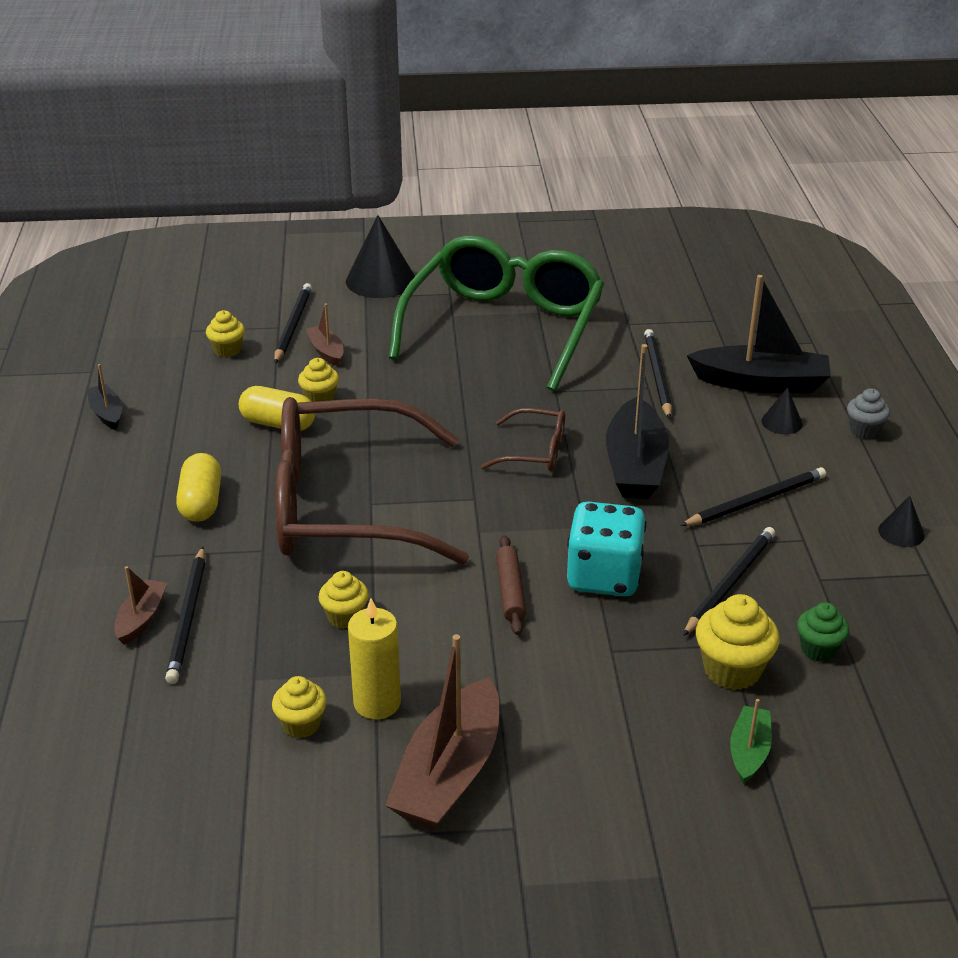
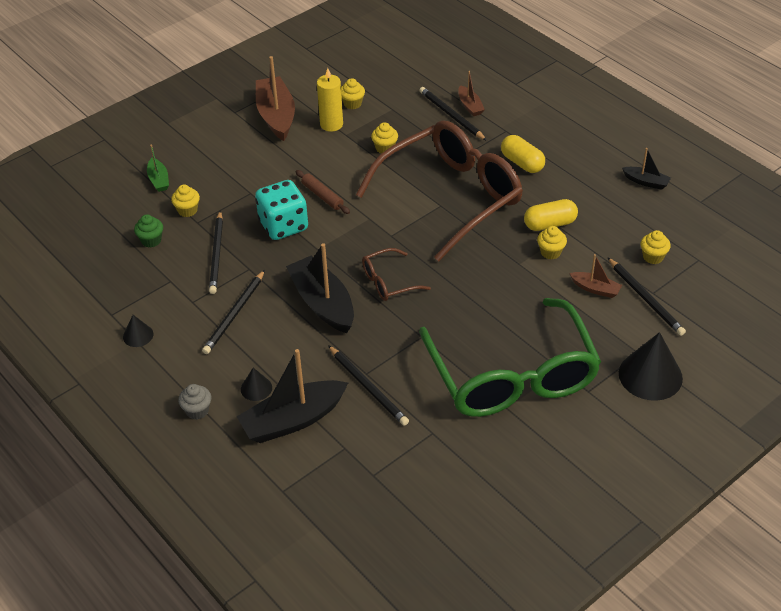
camera: 145 degrees right, 10 degrees up
yellow cupcake [696,594,780,690] -> yellow cupcake [171,185,200,217], size x0.63

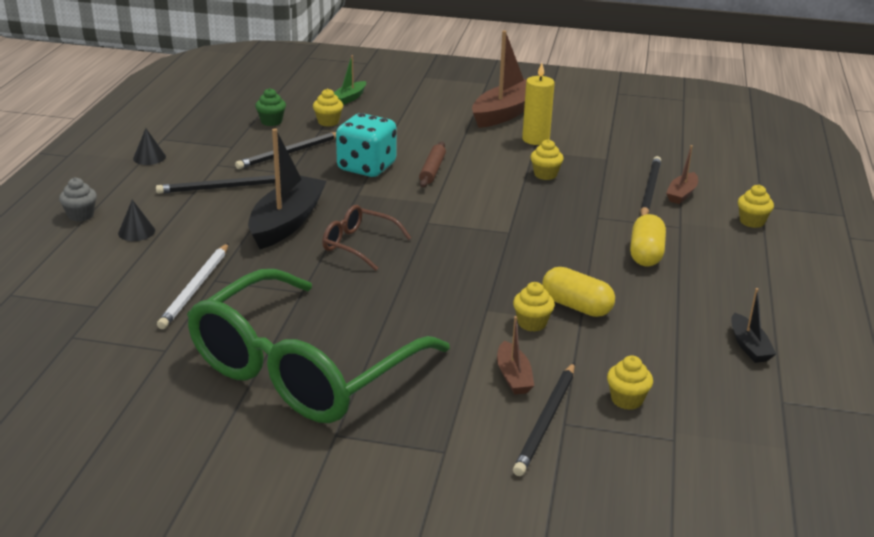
camera: 50 degrees right, 15 degrees down
black boat [236,349,348,443] -> none
black pencil [328,345,409,426] -> white pencil [157,243,229,329]
yellow cupcake [341,78,365,109] -> yellow cupcake moved to [738,185,774,228]
brown glasses [356,120,523,261] -> none
black cone [619,332,683,401] -> none

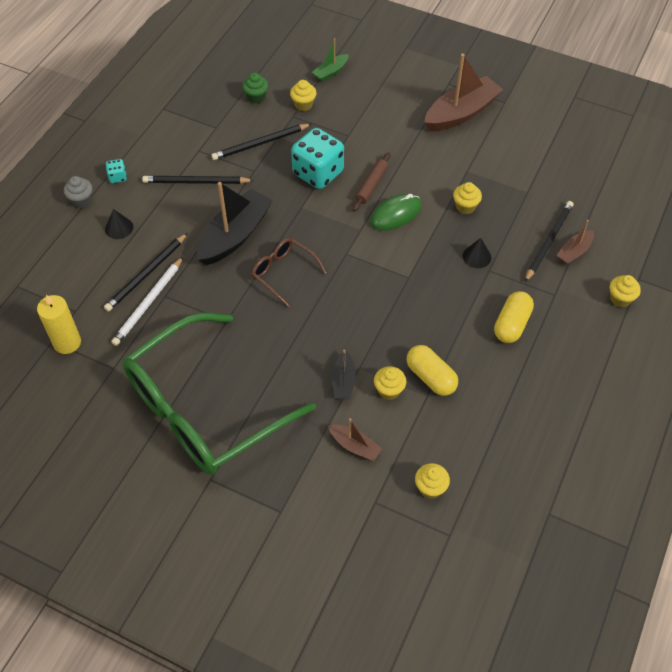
camera: 15 degrees right, 25 degrees up
black cone [133,128,166,165] -> black cone moved to [462,238,491,268]
brown boat [497,316,534,395] -> brown boat turned 60 degrees counterclockwise [328,418,382,461]
black pencil [513,363,575,476] -> black pencil moved to [104,233,188,312]
yellow candle [522,63,555,145] -> yellow candle moved to [37,295,81,354]
black boat [731,288,776,363] -> black boat moved to [332,350,356,399]
none -> turquoise dice [106,159,127,183]
none -> green mouse [370,194,422,231]

